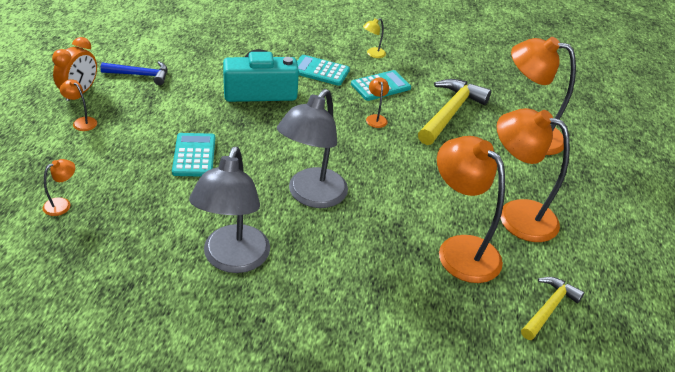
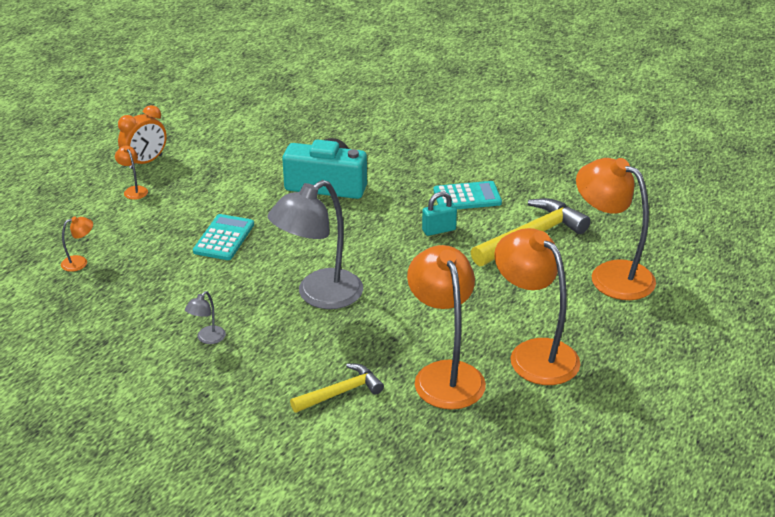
camera: 25 degrees right, 5 degrees down
blue hammer [100,61,167,85] -> none
grey lamp [189,146,270,273] -> grey lamp [185,291,226,344], size x0.42
turquoise calculator [297,55,350,86] -> none
yellow lamp [363,18,386,58] -> none
orange lamp [366,77,389,128] -> turquoise padlock [422,192,457,236]
yellow hammer [521,277,585,340] -> yellow hammer moved to [290,363,384,413]

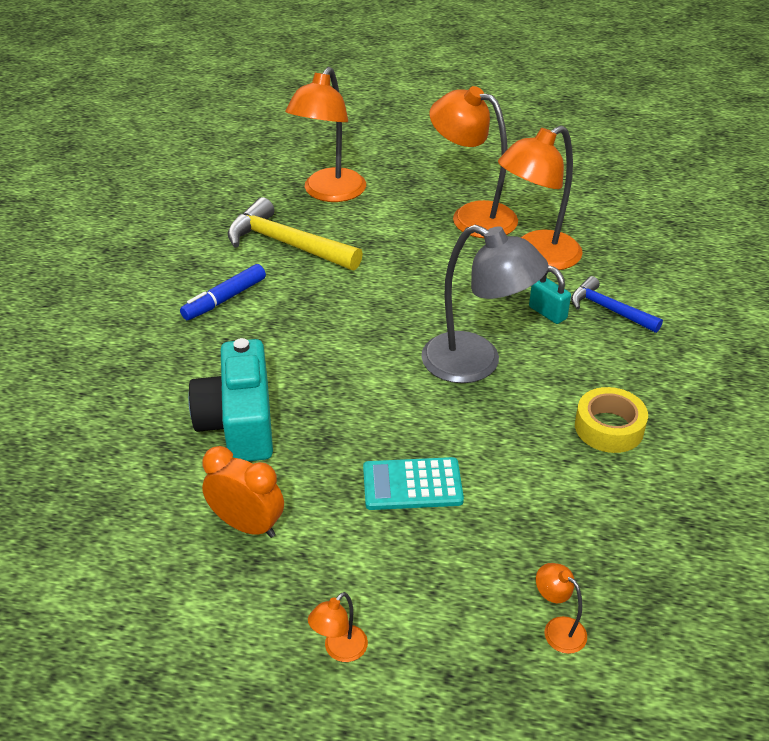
camera: 110 degrees left, 5 degrees up
orange clock [118,105,167,169] -> orange clock moved to [202,446,284,538]
grey lamp [185,291,226,344] -> yellow tape [575,387,648,453]
yellow hammer [290,363,384,413] -> blue hammer [571,276,663,333]
turquoise padlock [422,192,457,236] -> turquoise padlock moved to [529,266,571,324]
turquoise calculator [434,181,502,209] -> blue marker [180,264,266,320]
orange lamp [494,228,580,385] -> orange lamp turned 90 degrees clockwise [429,86,518,238]

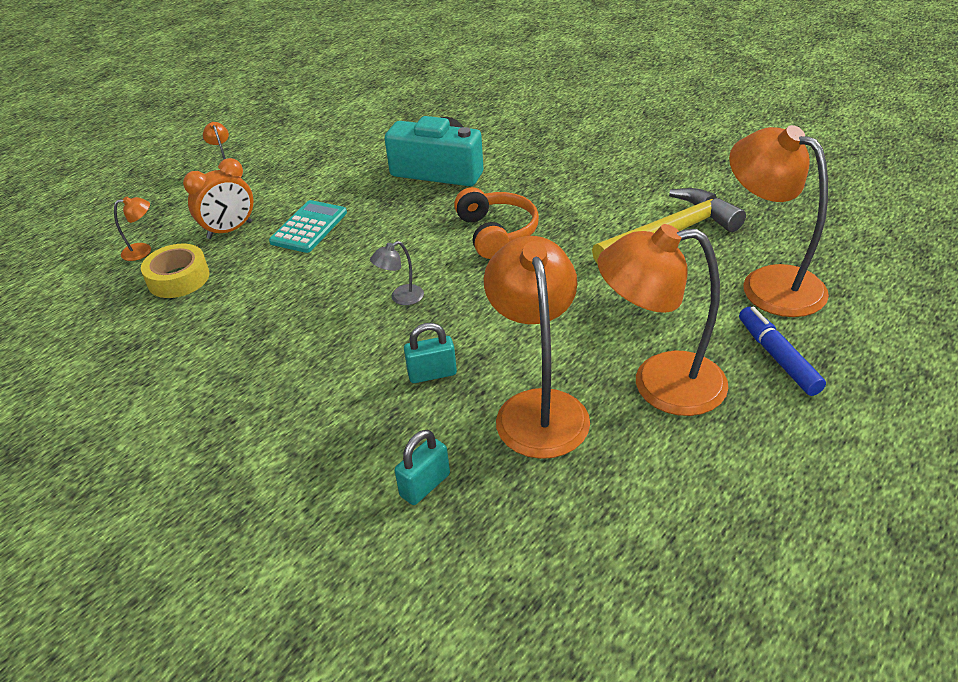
camera: 120 degrees right, 0 degrees up
blue marker [180,264,266,320] -> blue marker moved to [739,307,826,396]
orange clock [202,446,284,538] -> orange clock moved to [183,158,253,239]
grey lamp [421,225,548,383] -> grey lamp [370,241,424,305], size x0.42
orange lamp [429,86,518,238] -> orange lamp turned 150 degrees counterclockwise [598,224,728,416]
blue hammer [571,276,663,333] -> none
yellow tape [575,387,648,453] -> yellow tape moved to [141,244,210,298]
none -> turquoise padlock [395,430,450,505]
none -> orange headphones [454,187,539,259]

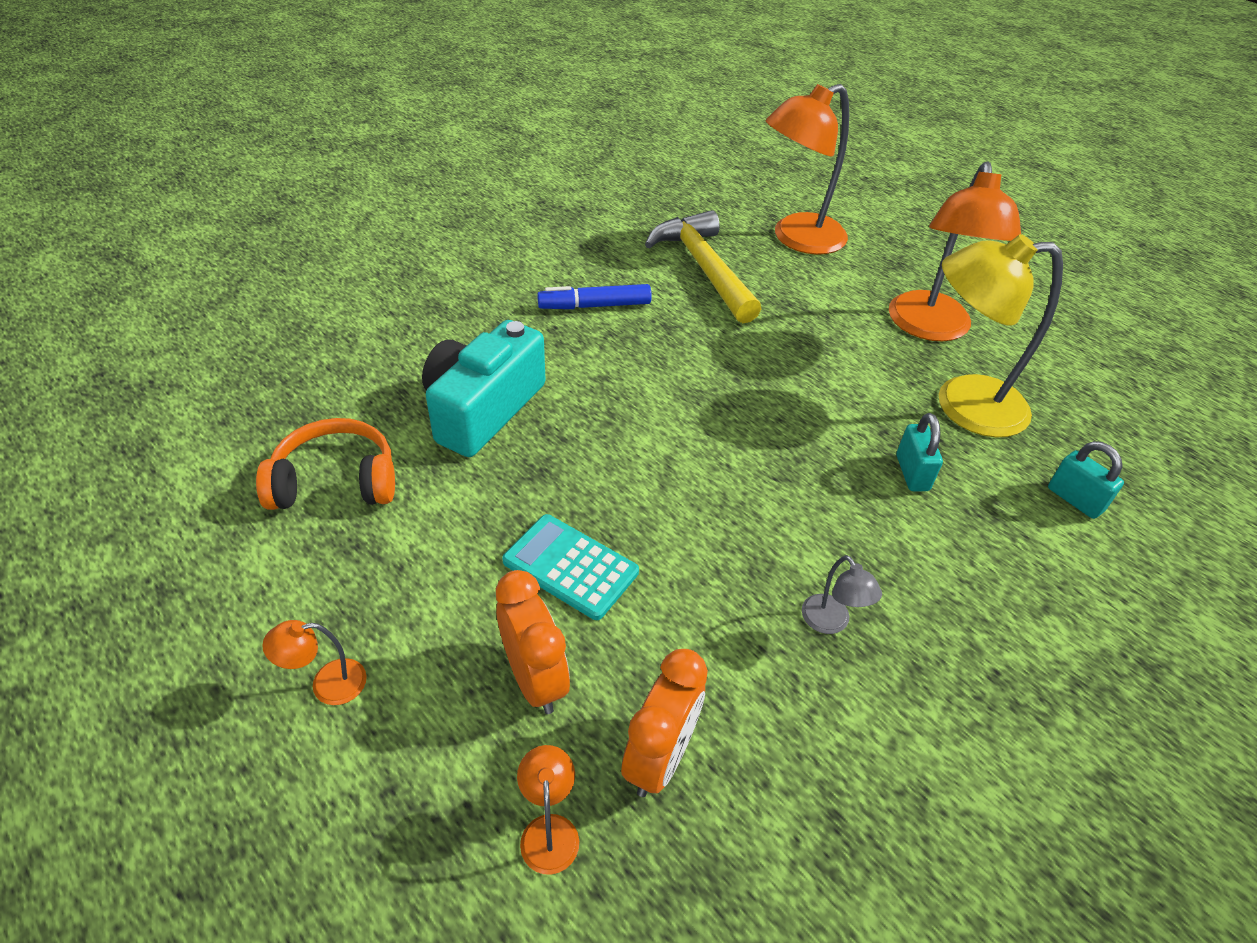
camera: 85 degrees left, 5 degrees up
yellow tape [141,244,210,298] -> orange clock [621,649,708,797]
grey lamp [370,241,424,305] -> grey lamp moved to [802,555,882,634]
orange headphones [454,187,539,259] -> orange headphones moved to [256,418,395,510]
orange lamp [484,236,590,459] -> yellow lamp [939,234,1063,438]
blue marker [739,307,826,396] -> blue marker moved to [537,284,652,309]

